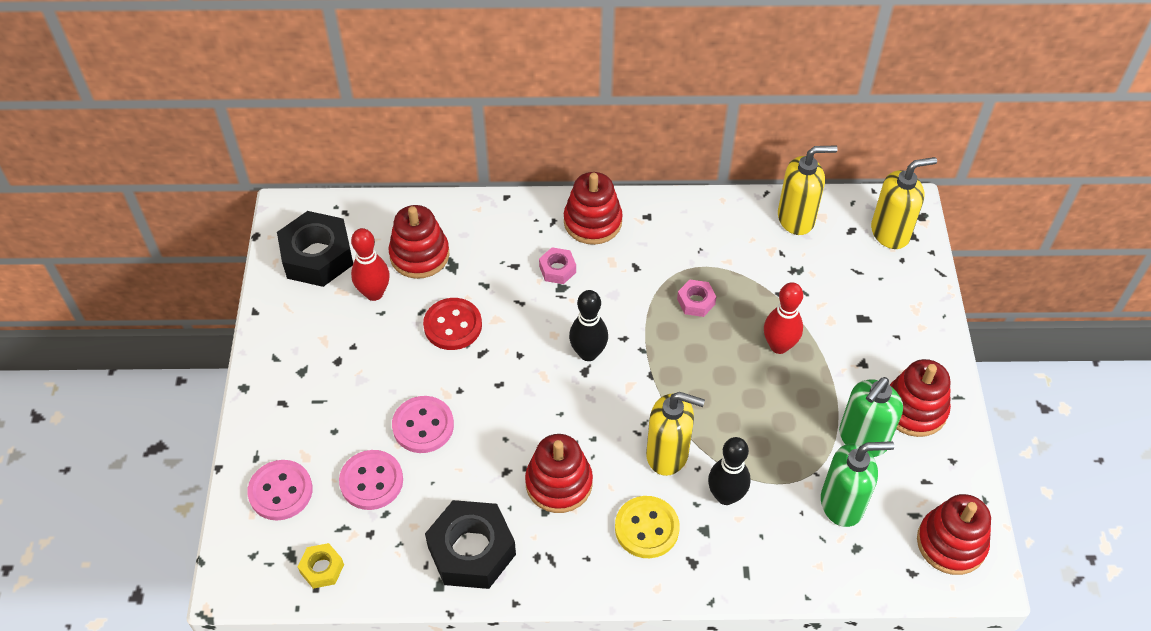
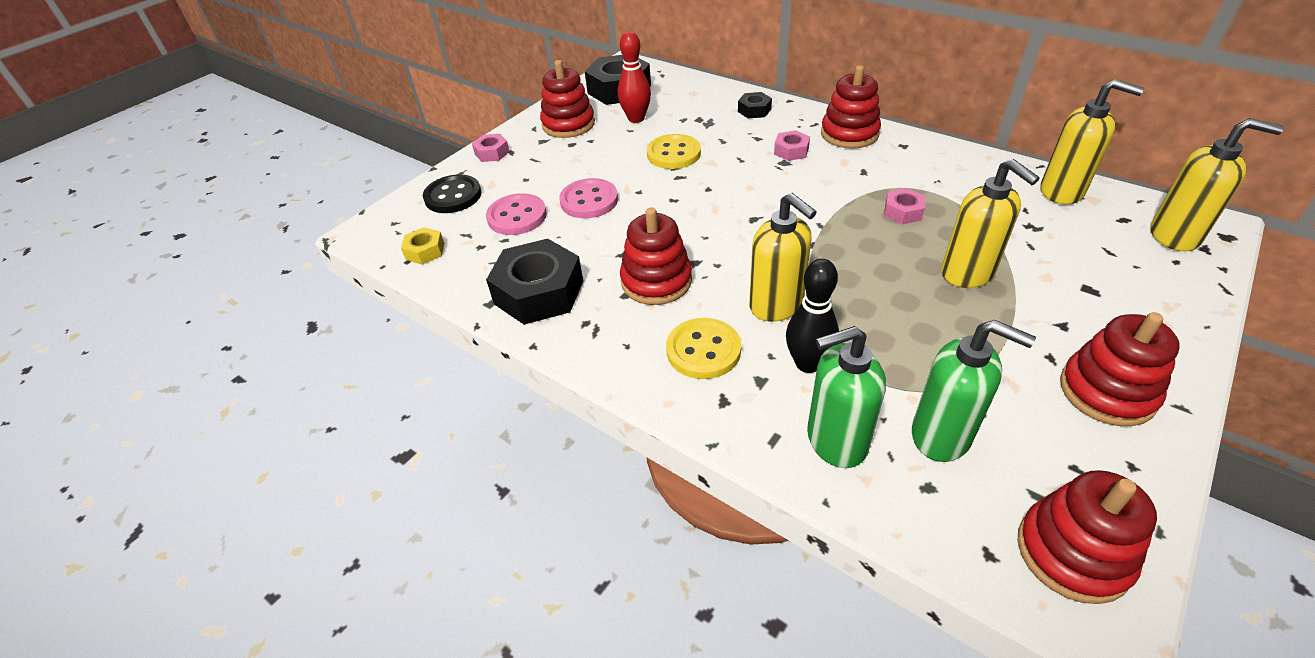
camera: 40 degrees right, 10 degrees down
pink button [247,460,313,521] -> black button [423,175,481,213]
red stacking toy [389,205,449,279] -> red stacking toy moved to [540,60,595,138]
red button [423,298,482,350] -> yellow button [647,134,701,169]
black bowling pin [569,290,608,361] -> none
red bowling pin [764,282,803,354] -> yellow soap dispenser [941,159,1040,288]
green soap dispenser [839,377,903,457] -> green soap dispenser moved to [807,326,886,468]
none -> pink nut [472,134,510,162]
none -> black nut [738,92,772,118]

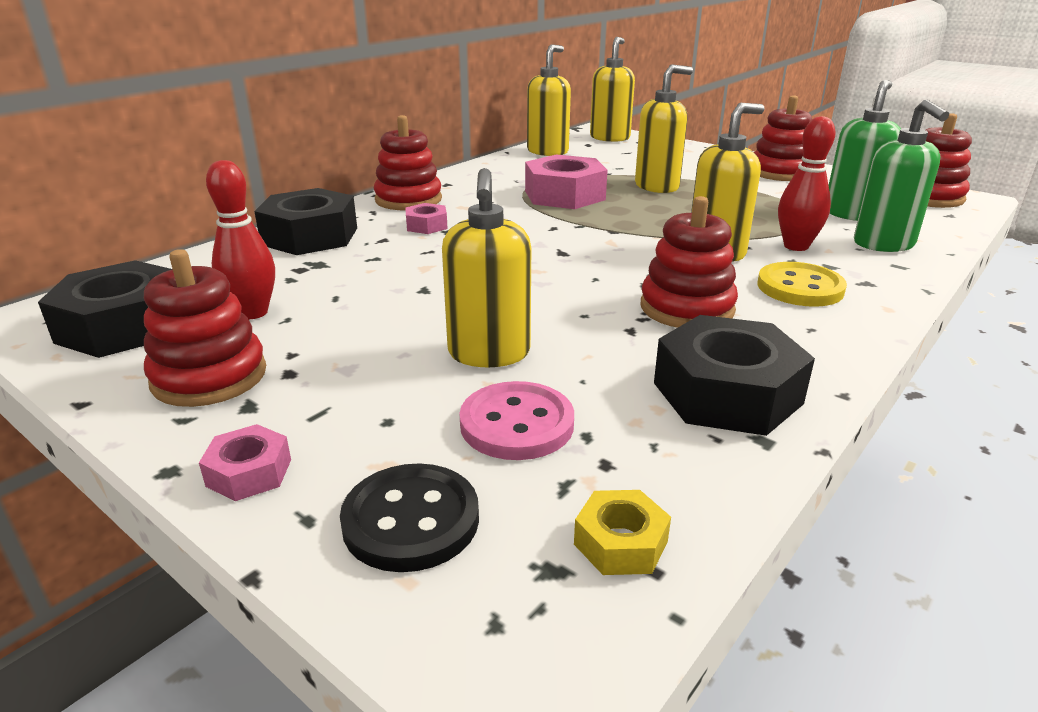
camera: 90 degrees left, 15 degrees down
pink button [559,178,618,218] -> yellow soap dispenser [442,168,531,367]
yellow button [647,134,701,169] -> none
black nut [738,92,772,118] -> black nut [254,188,357,255], size x2.04
black bowling pin [786,259,839,373] -> red bowling pin [778,116,836,251]
pink nut [884,188,925,224] -> pink nut [525,154,608,209], size x2.04

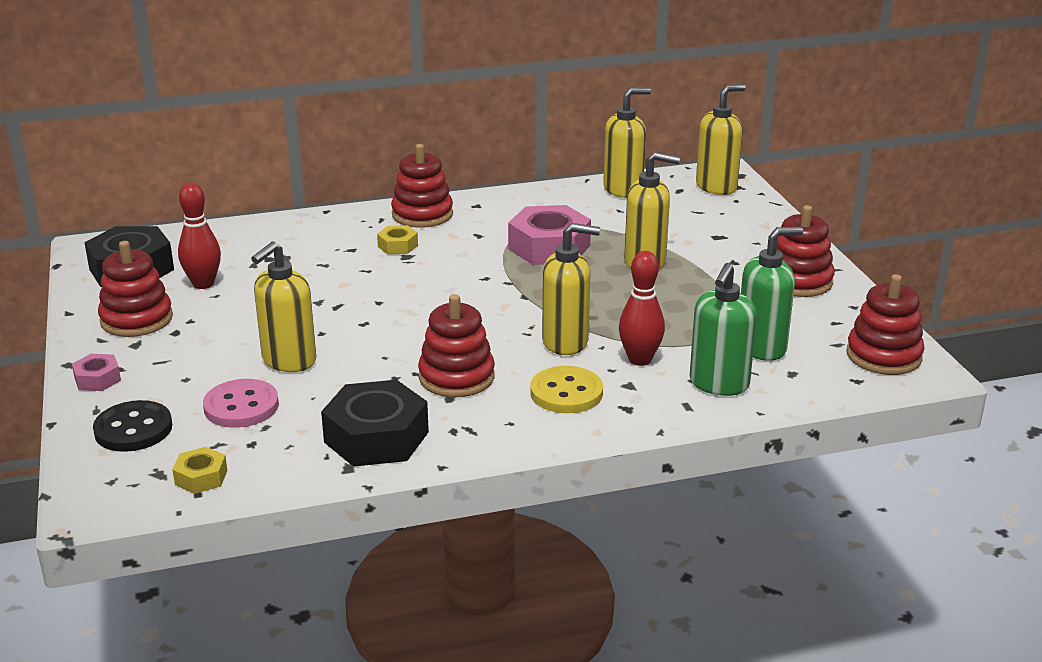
camera: 35 degrees right, 0 degrees up
black nut [254,188,357,255] -> none
pink nut [405,203,448,234] -> yellow nut [377,225,418,254]

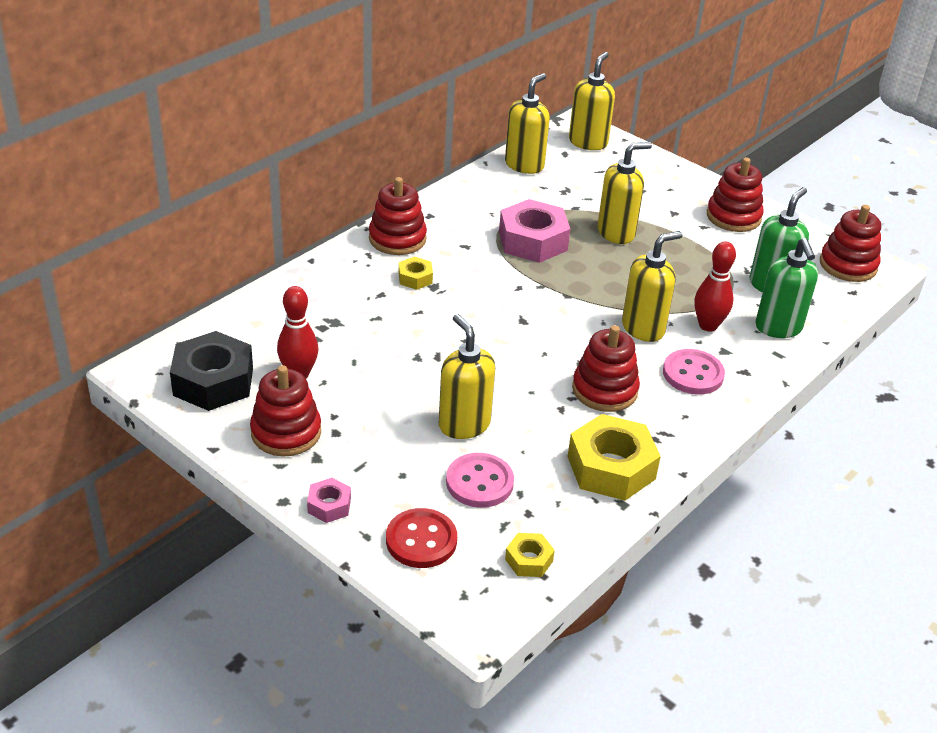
camera: 35 degrees left, 10 degrees up
black button [93,400,172,452] -> red button [386,508,457,568]
yellow soap dispenser [251,241,316,372] -> yellow soap dispenser turned 150 degrees clockwise [439,314,495,439]
black nut [321,380,429,467] -> yellow nut [567,414,661,501]
yellow button [530,366,603,413] -> pink button [663,349,725,395]

